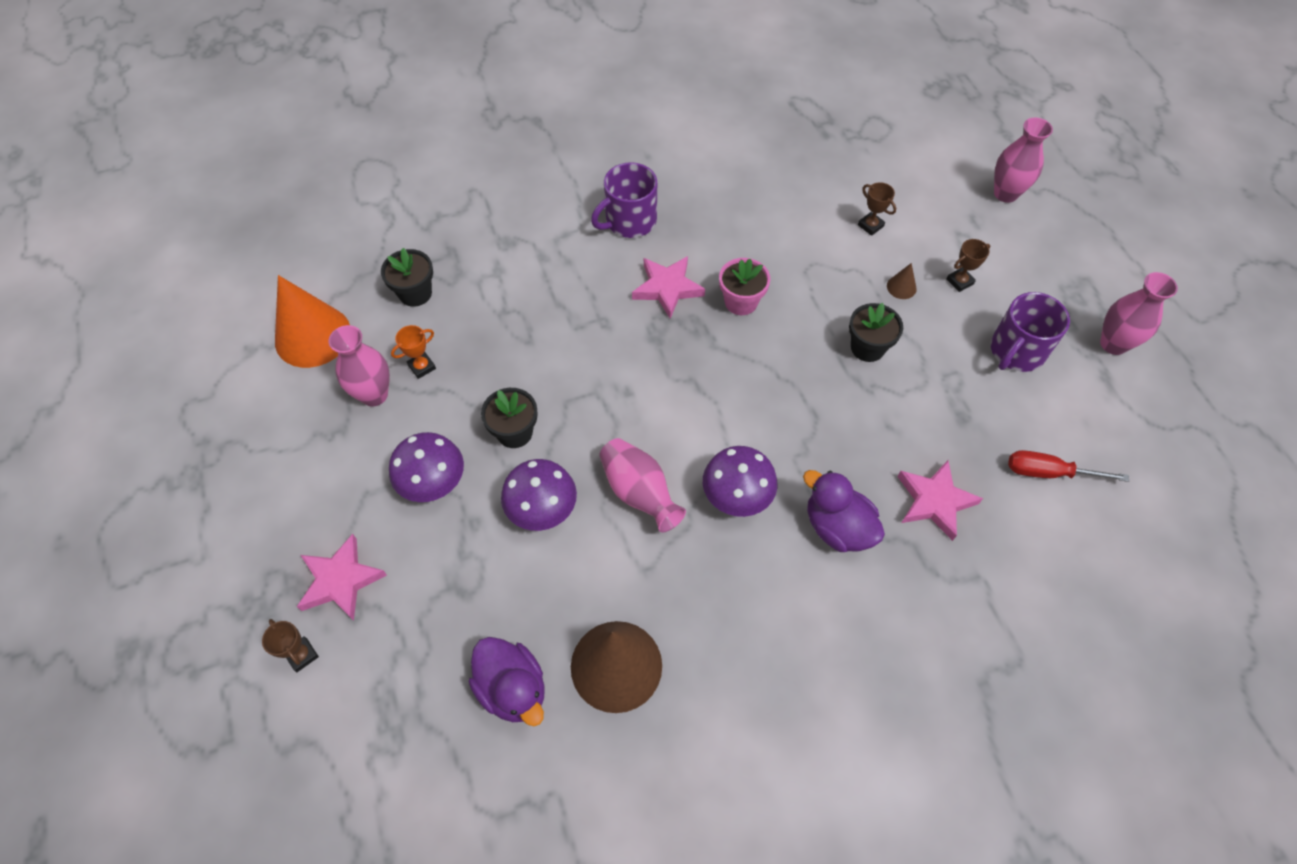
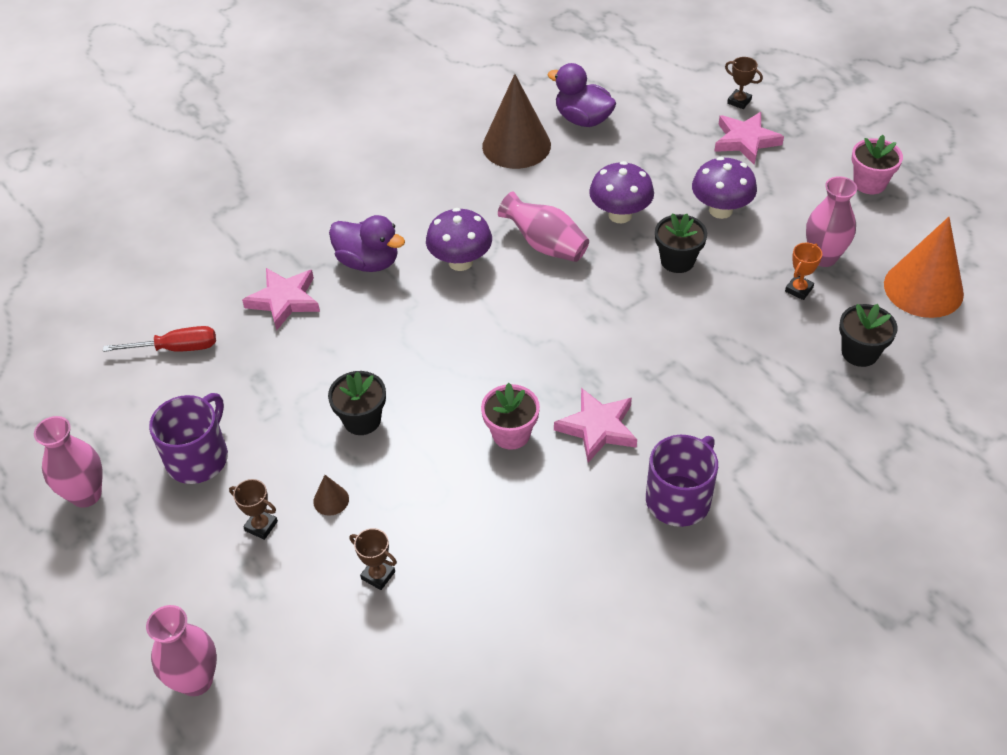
camera: 165 degrees right, 10 degrees down
brown trophy [947,239,990,292] -> brown trophy turned 75 degrees clockwise [229,479,278,540]
none -> pink flower pot [851,135,903,194]

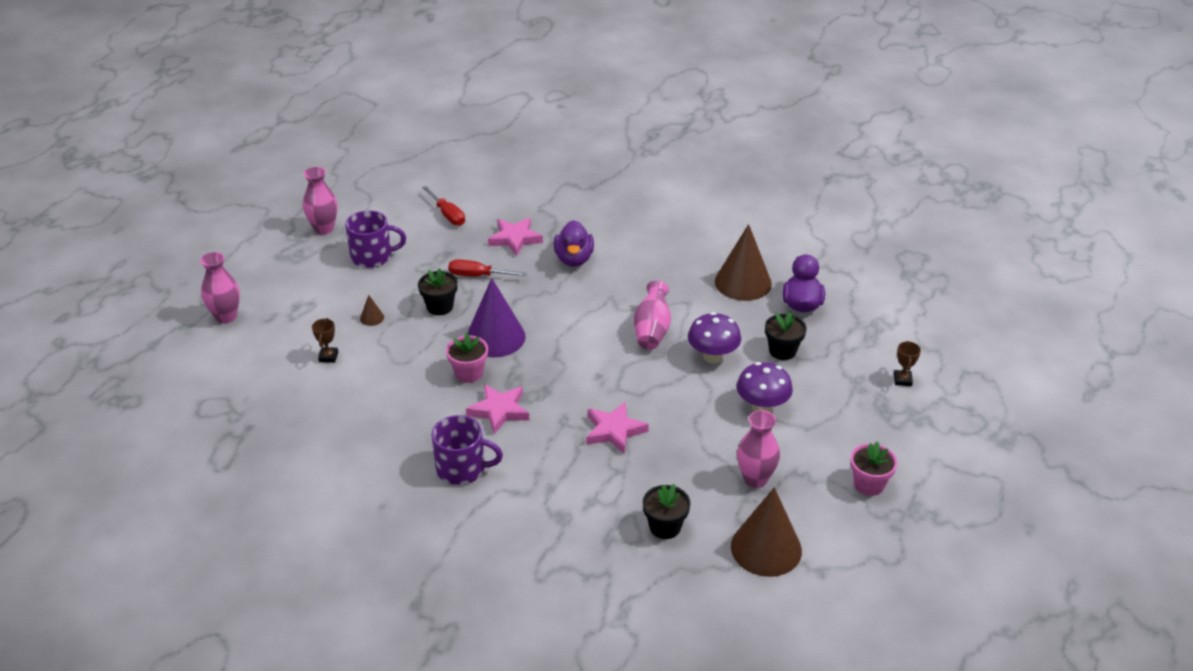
camera: 60 degrees right, 10 degrees down
brown trophy [229,479,278,540] -> none
purple mushroom [426,208,492,271] -> none
black flower pot [655,213,707,273] -> black flower pot moved to [765,311,807,360]
pink star [714,112,784,165] -> pink star moved to [586,401,649,454]
orange trophy [785,243,822,300] -> none
orange cone [884,217,964,318] -> brown cone [731,487,802,577]
none -> red screwdriver [448,259,527,277]
none -> purple cone [468,278,526,357]

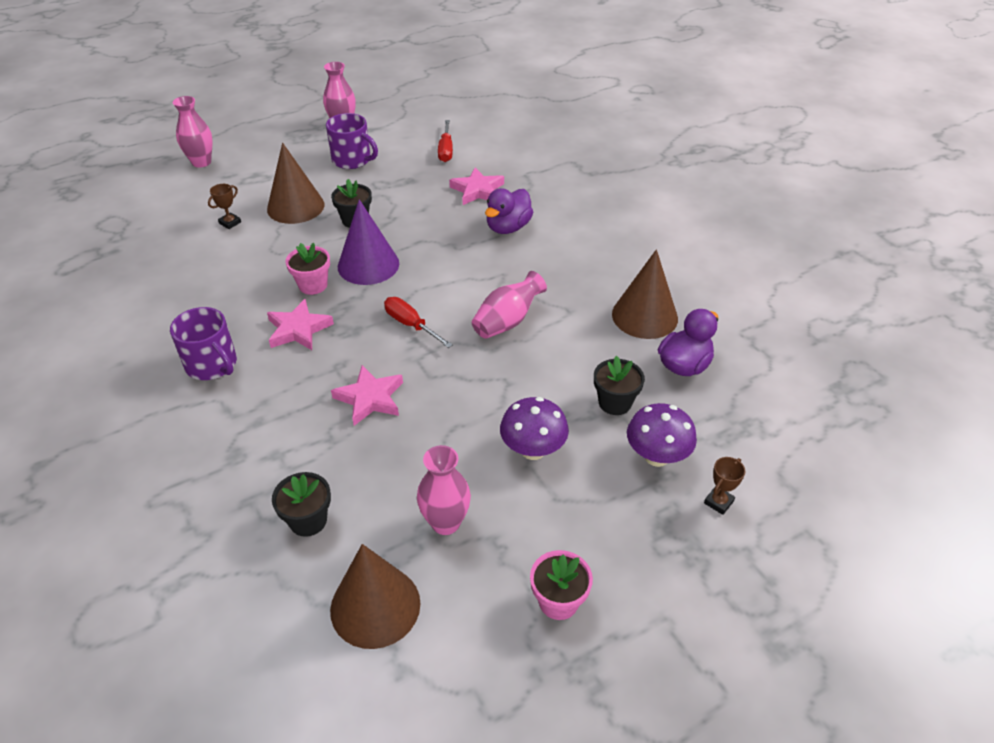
camera: 35 degrees right, 5 degrees up
brown cone [360,295,384,326] -> brown cone [267,143,324,224], size x2.45
red screwdriver [448,259,527,277] -> red screwdriver moved to [384,297,453,348]
purple mushroom [688,312,741,363] -> purple mushroom moved to [627,403,697,467]

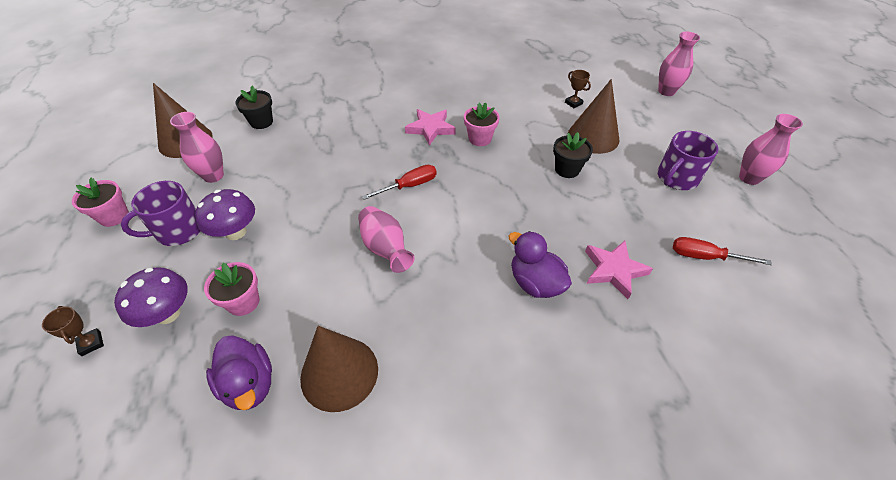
camera: 105 degrees right, 5 degrees up
purple mug [170,307,237,380] -> purple mug moved to [121,181,200,246]
pink star [331,365,403,426] -> none
purple cone [338,199,399,285] -> none
black flower pot [594,356,645,415] -> pink flower pot [204,262,260,316]

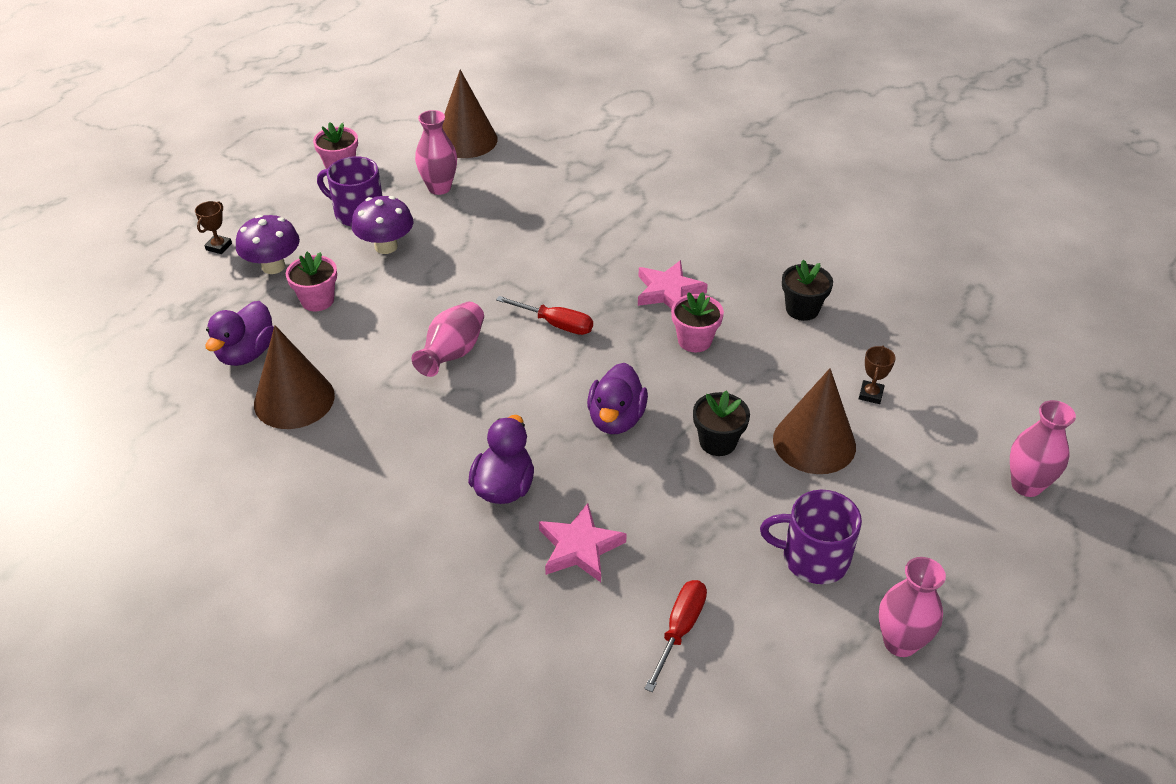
camera: 55 degrees right, 5 degrees down
black flower pot [235,86,273,129] -> black flower pot moved to [782,260,833,321]
red screwdriver [673,237,772,265] -> red screwdriver turned 45 degrees clockwise [644,580,707,692]
none -> purple duck [587,363,648,434]

